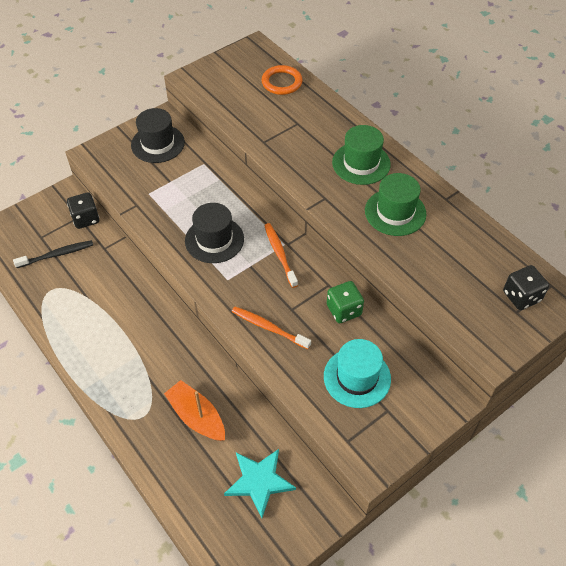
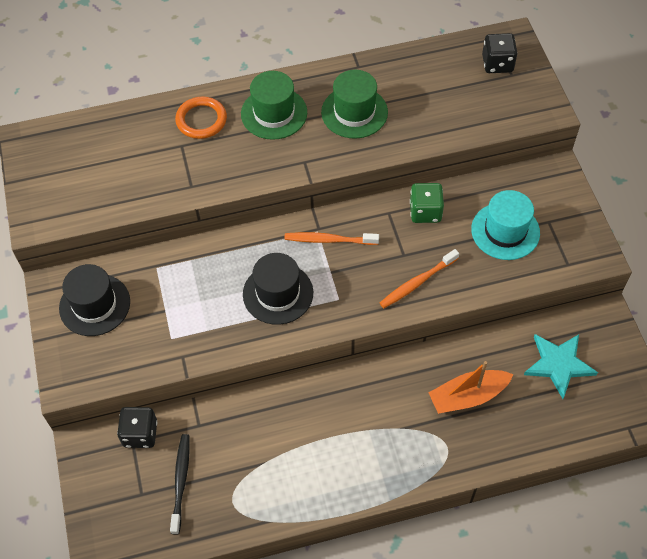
camera: 65 degrees left, 5 degrees up
orange ring [262,65,303,95] -> orange ring moved to [175,96,227,139]

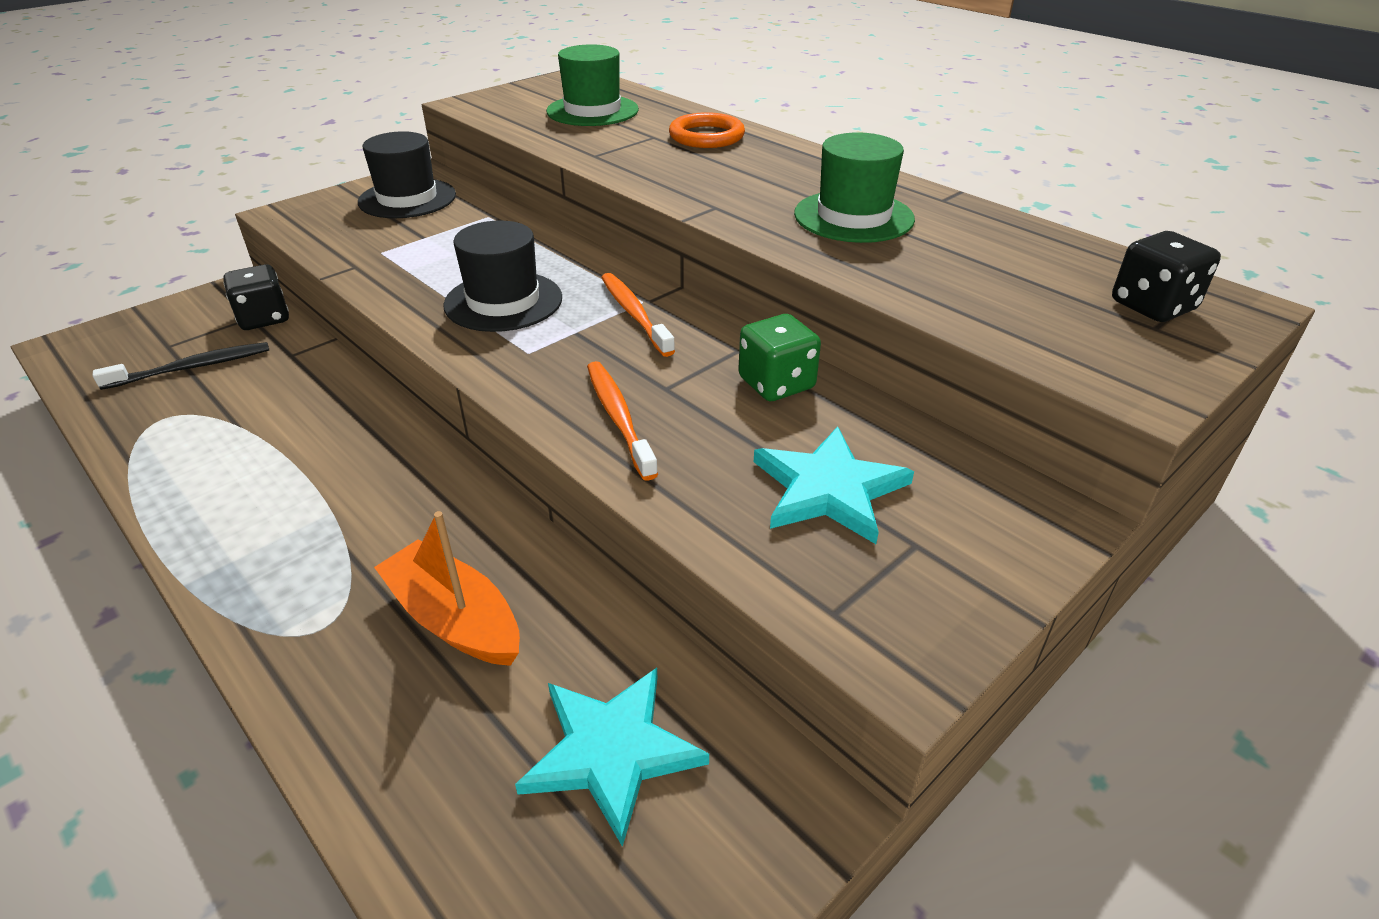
camera: 60 degrees right, 20 degrees down
green hat [241,71,307,140] -> green hat moved to [546,44,639,126]
orange toothbrush [380,249,459,308] -> orange toothbrush turned 45 degrees clockwise [587,361,658,481]
turquoise hat [471,190,540,260] -> turquoise star [754,426,914,544]

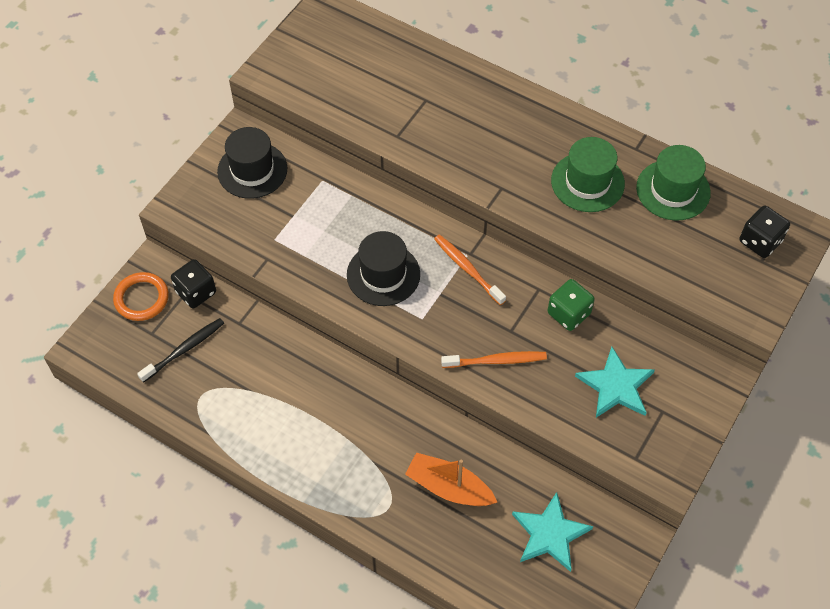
camera: 15 degrees left, 20 degrees up
green hat [546,44,639,126] -> green hat moved to [636,145,711,221]
orange toothbrush [587,361,658,481] -> orange toothbrush turned 120 degrees clockwise [441,351,547,368]
orange ring [669,112,745,148] -> orange ring moved to [113,272,169,321]

